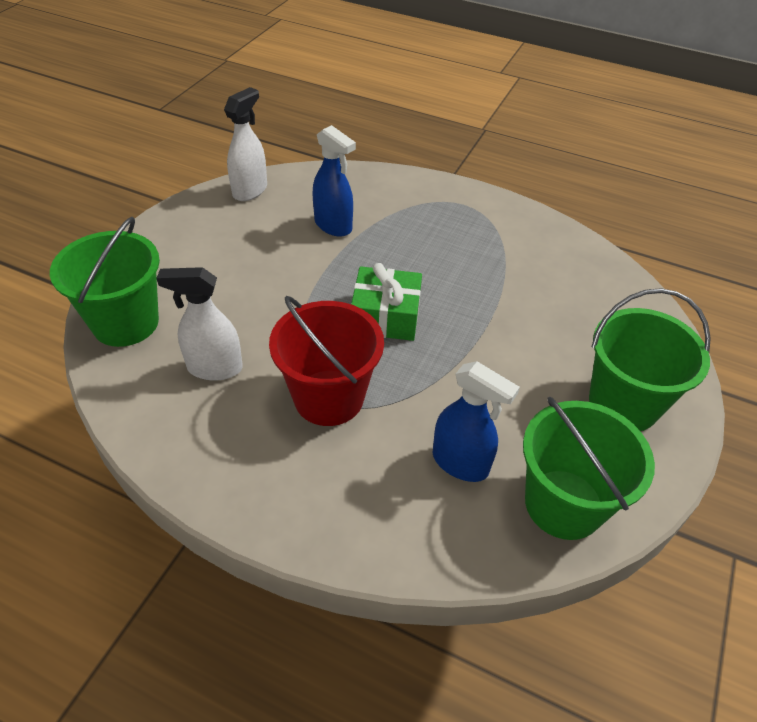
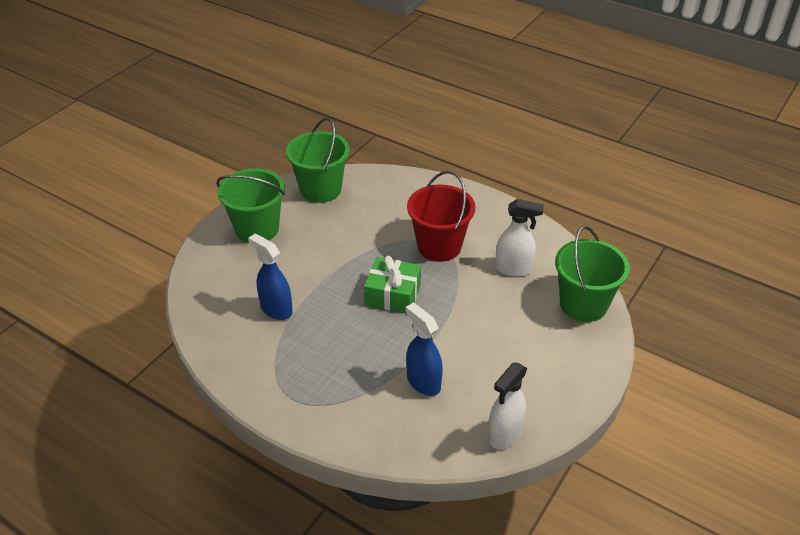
camera: 170 degrees left, 5 degrees down
blue spray bottle [433,361,520,482] -> blue spray bottle moved to [248,234,293,320]

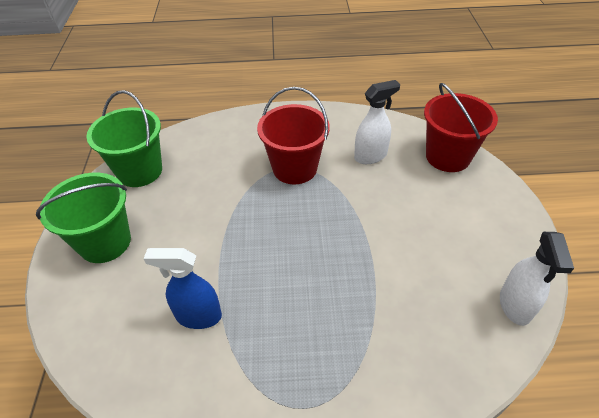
camera: 35 degrees left, 5 degrees up
green gift [364,256,421,314] -> none
blue spray bottle [406,303,443,396] -> none
green bucket [555,226,630,322] -> red bucket [424,83,498,172]

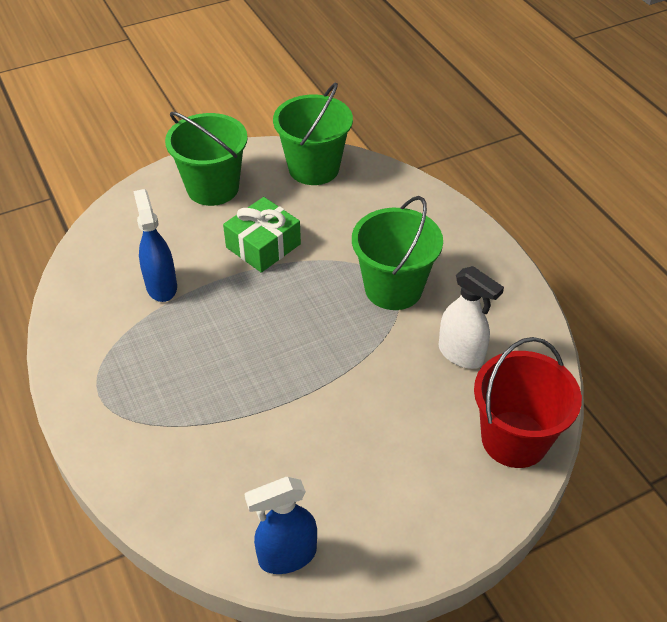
camera: 65 degrees right, 0 degrees up
red bucket [257,87,330,184] -> green bucket [352,196,443,310]
white spray bottle [500,232,574,326] -> blue spray bottle [244,477,317,574]
none -> green gift [223,197,301,273]

